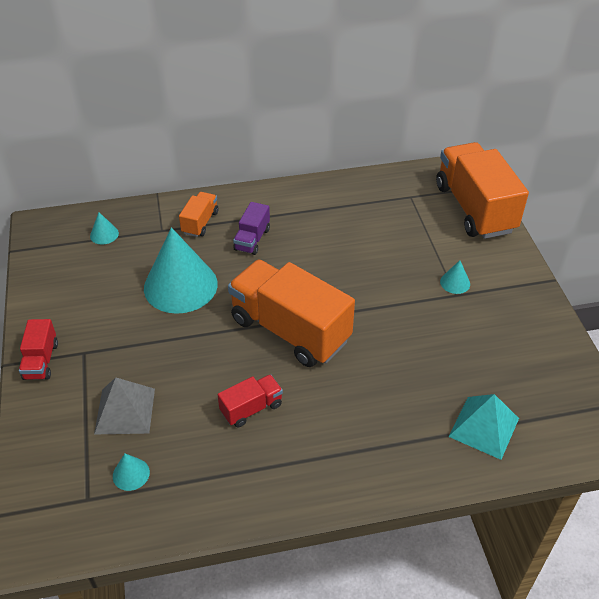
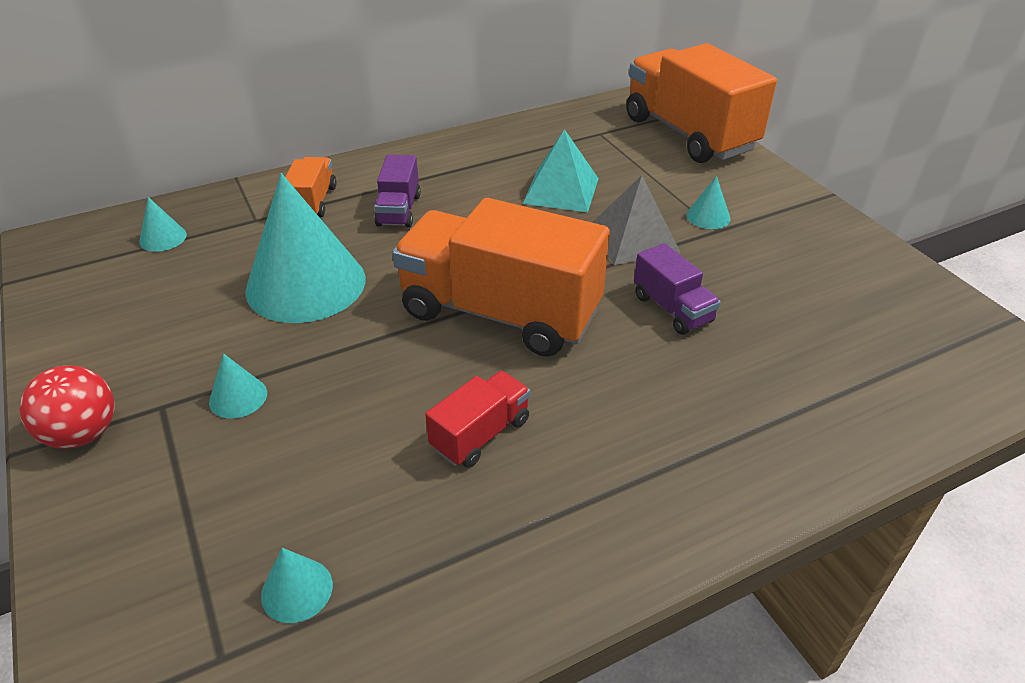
camera: 15 degrees left, 5 degrees down
red truck [19,319,58,380] -> red ball [19,366,115,449]
grey pyramid [94,377,155,434] -> grey pyramid moved to [592,175,681,265]
turquoise pyramid [448,394,519,460] -> turquoise pyramid moved to [523,129,599,212]
none -> turquoise cone [209,353,267,419]
none -> purple truck [634,243,721,335]

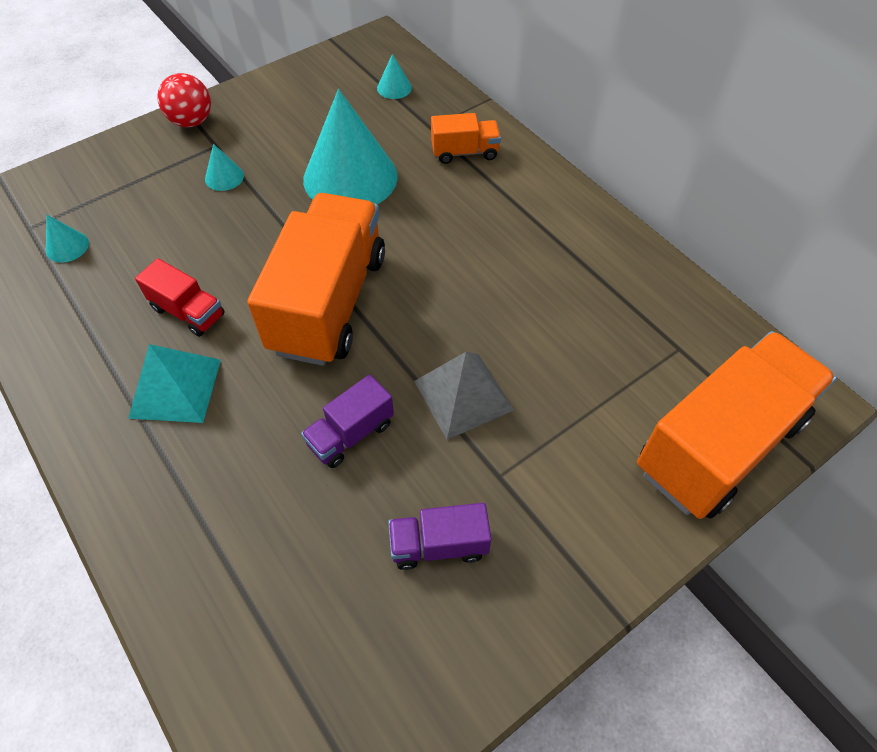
camera: 80 degrees right, 15 degrees up
purple truck [374,155,421,228] -> purple truck moved to [388,503,491,570]
turquoise pyramid [523,129,599,212] -> turquoise pyramid moved to [128,344,221,423]
turquoise cone [687,176,731,229] -> none

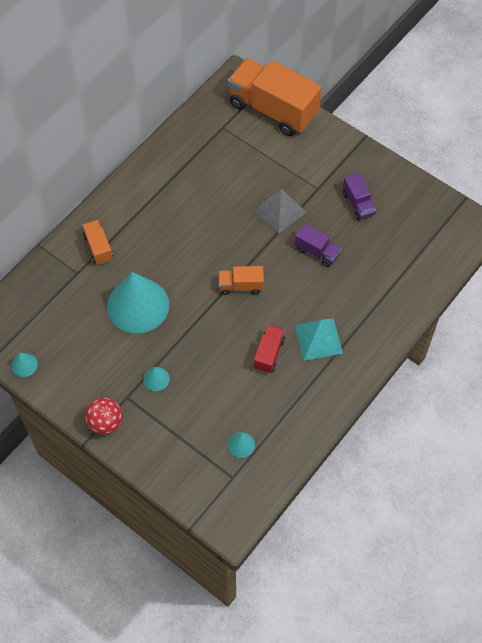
camera: 105 degrees left, 5 degrees up
orange truck [247,193,385,366] -> orange truck [219,266,264,295], size x0.46
turquoise cone [377,54,412,99] -> turquoise cone moved to [12,353,38,377]

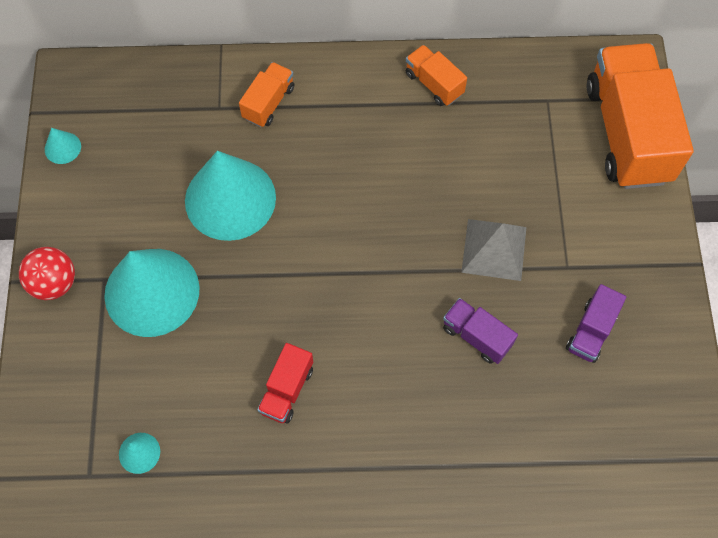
camera: 50 degrees right, 5 degrees up
turquoise cone [143,367,170,391] -> turquoise cone [104,249,200,337], size x2.44
orange truck [219,266,264,295] -> orange truck moved to [406,45,467,106]
red truck [254,325,285,374] -> red truck turned 135 degrees clockwise [257,343,313,424]
purple truck [295,224,341,267] -> purple truck turned 135 degrees clockwise [443,298,518,364]
turquoise pyramid [295,318,343,361] -> none

